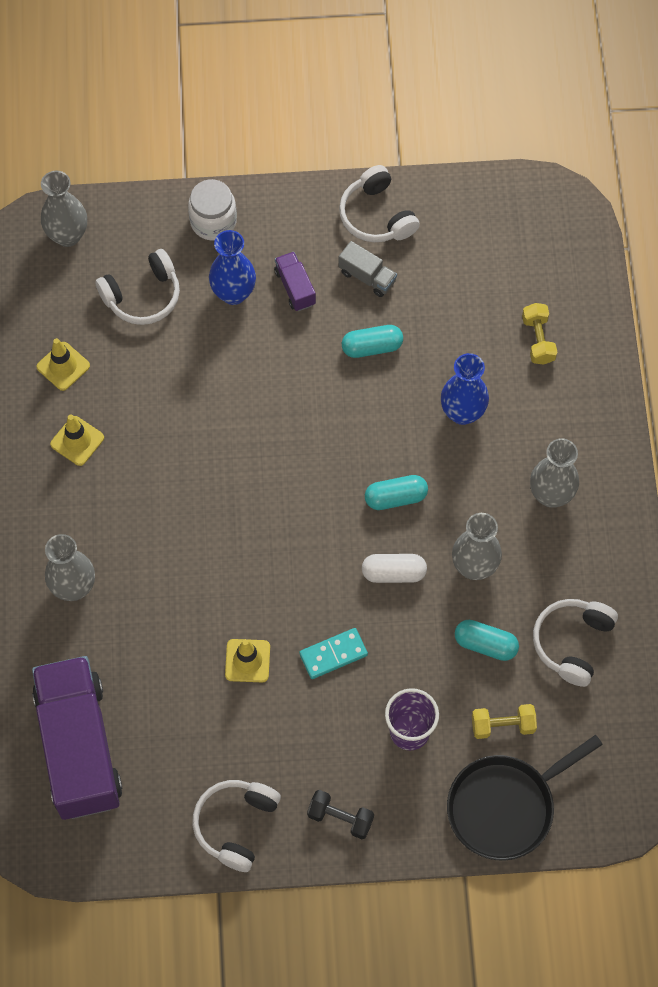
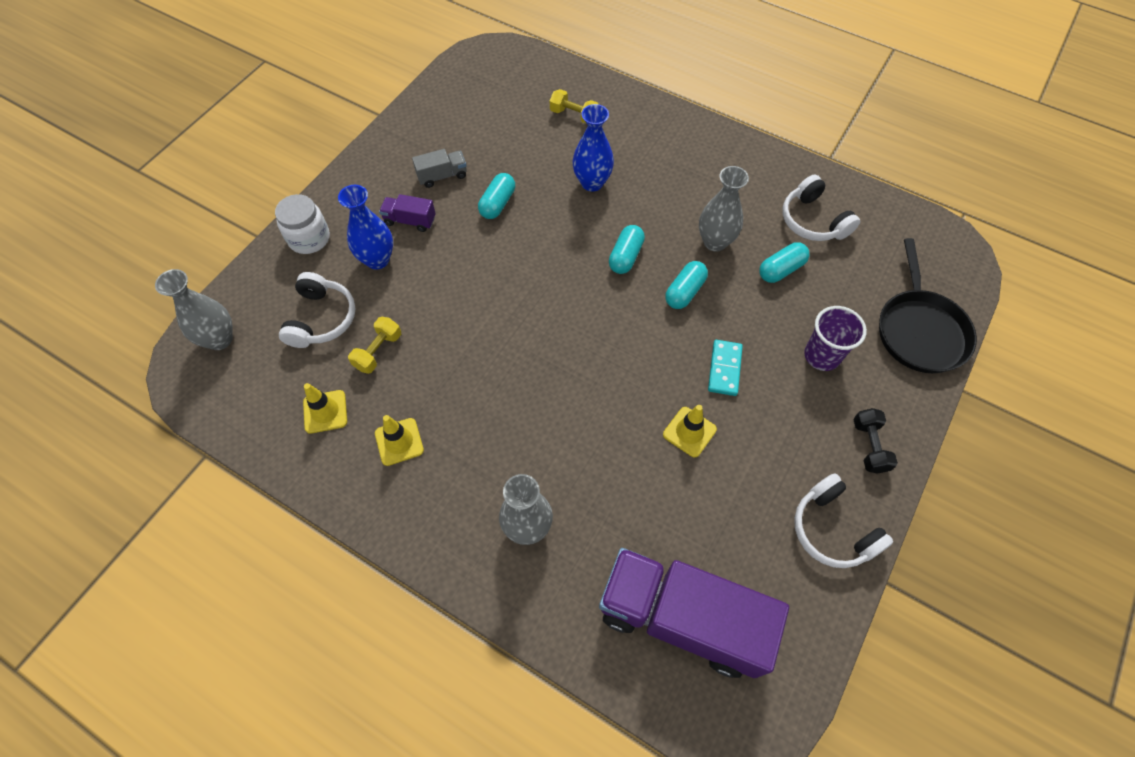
camera: 55 degrees left, 5 degrees down
black dumbbell [307,790,374,839] -> black dumbbell turned 60 degrees counterclockwise [853,408,898,474]
white headphones [339,165,420,242] -> none
white capsule [362,554,427,583] -> turquoise capsule [665,261,708,309]
yellow dumbbell [472,704,537,739] -> yellow dumbbell moved to [348,317,401,374]
grey vase [530,438,579,507] -> none

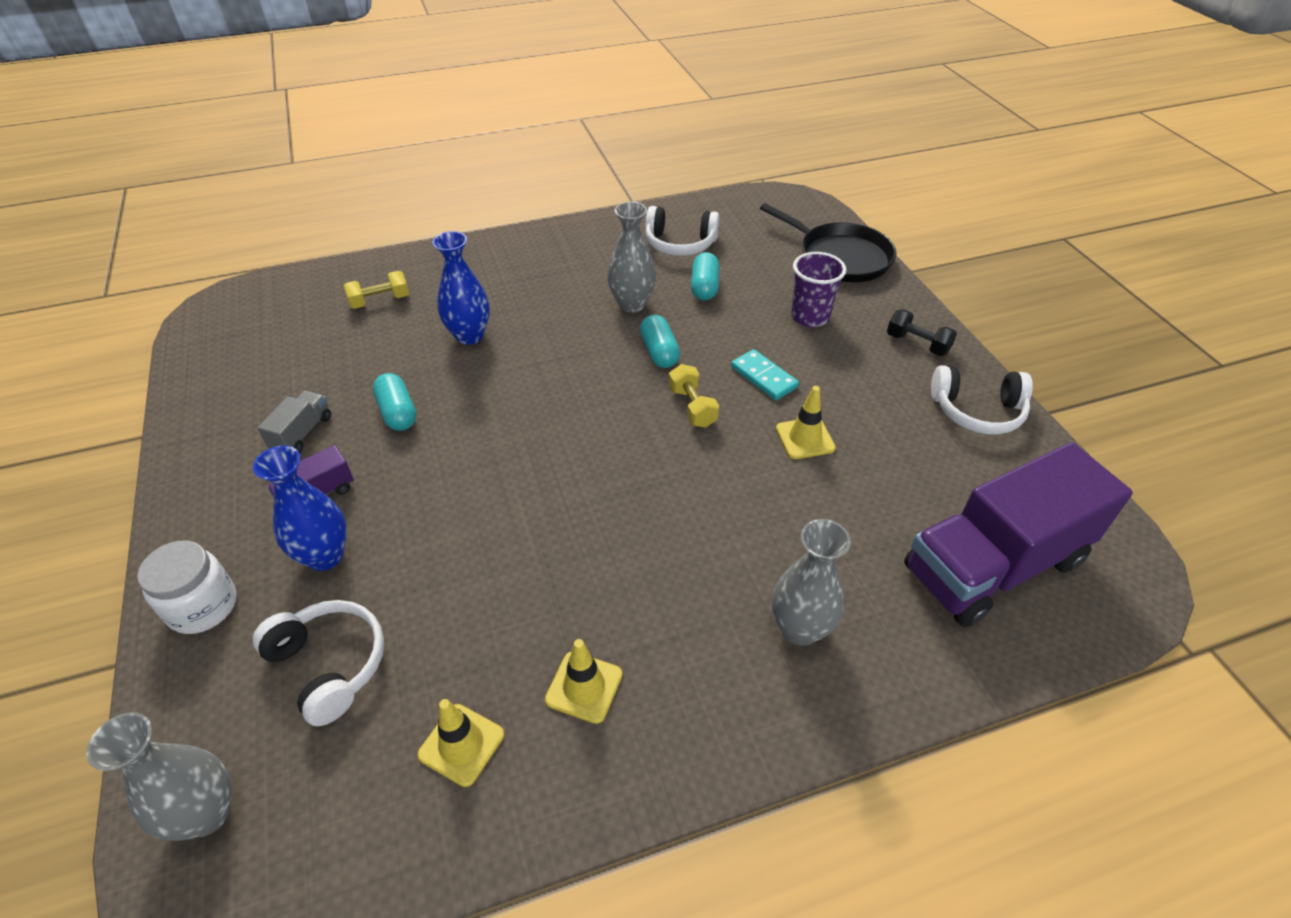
camera: 50 degrees left, 15 degrees down
yellow dumbbell [348,317,401,374] -> yellow dumbbell moved to [669,364,719,428]
turquoise capsule [609,225,645,274] -> none

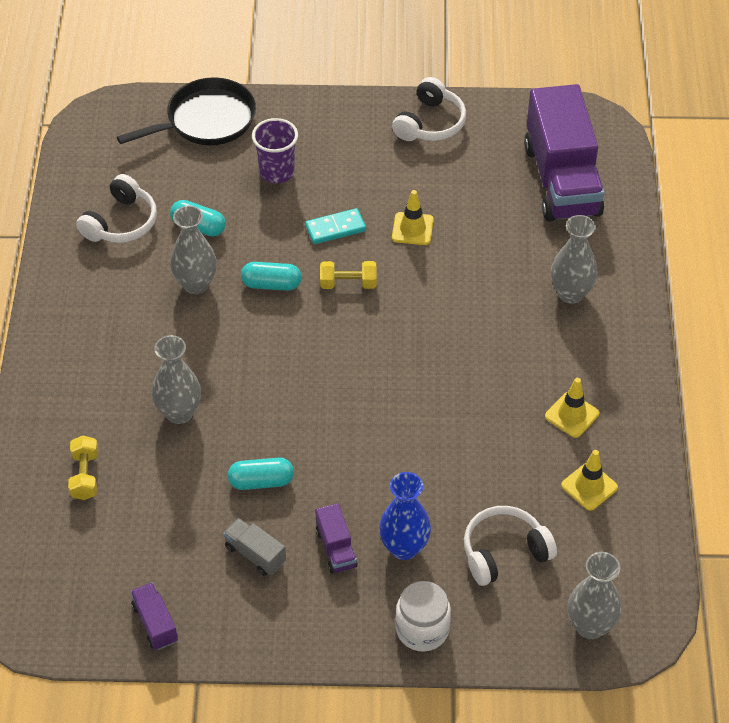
camera: 70 degrees left, 5 degrees up
blue vase [433,231,490,345] -> grey vase [152,335,201,424]
black dumbbell [887,309,957,356] -> none
none -> purple truck [130,582,178,650]

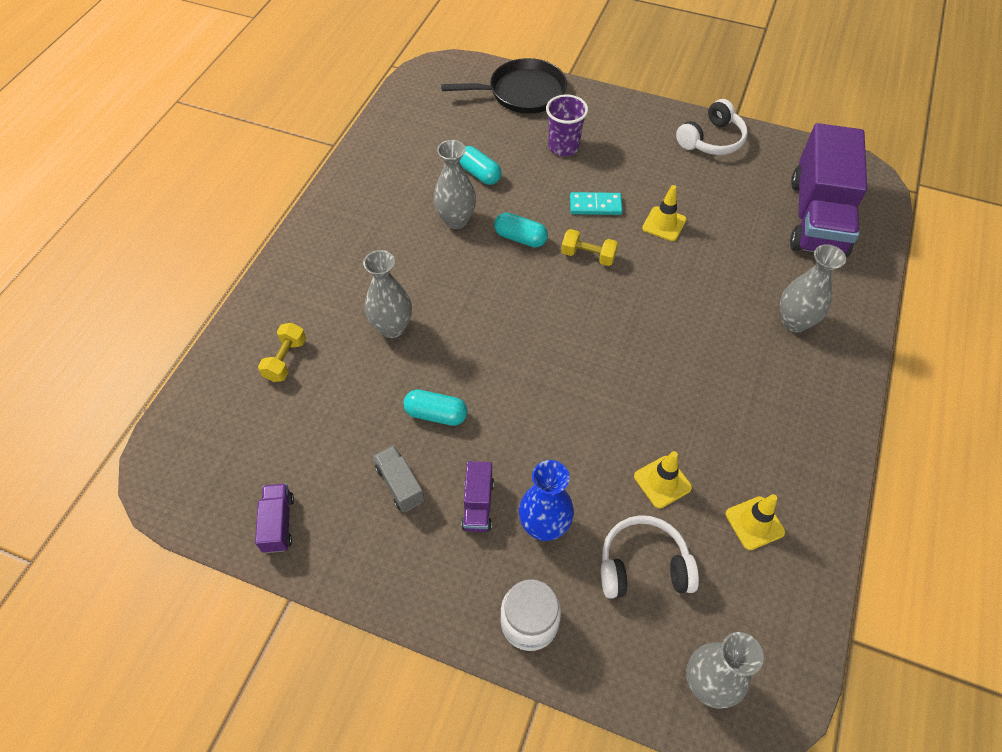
camera: 20 degrees right, 5 degrees up
white headphones [76,174,157,243] -> none
yellow traffic cone [545,378,599,438] -> yellow traffic cone moved to [634,451,692,509]

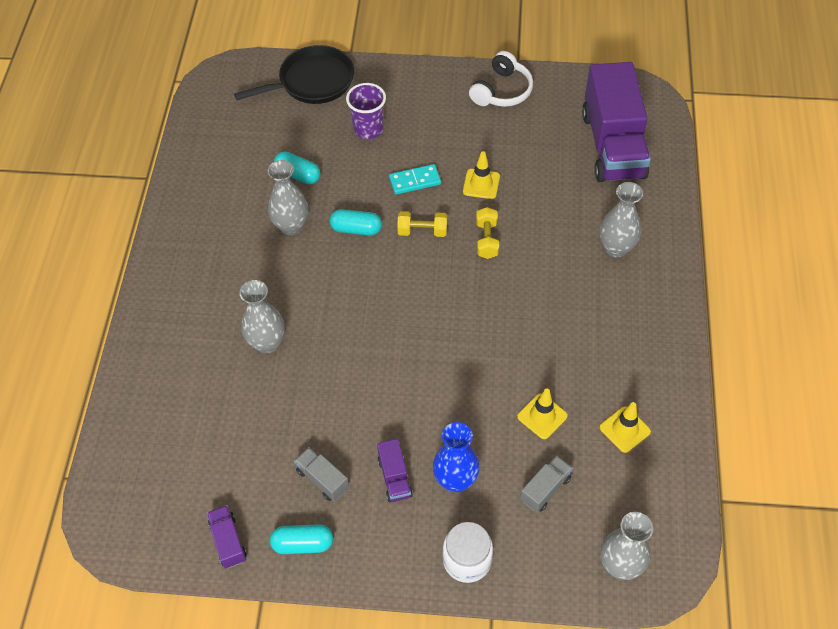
camera: 15 degrees left, 0 degrees up
yellow dumbbell [258,323,306,382] -> yellow dumbbell moved to [476,207,499,259]
turquoise capsule [403,390,468,426] -> turquoise capsule moved to [270,524,333,554]
white headphones [601,515,699,599] -> grey truck [520,455,573,512]

